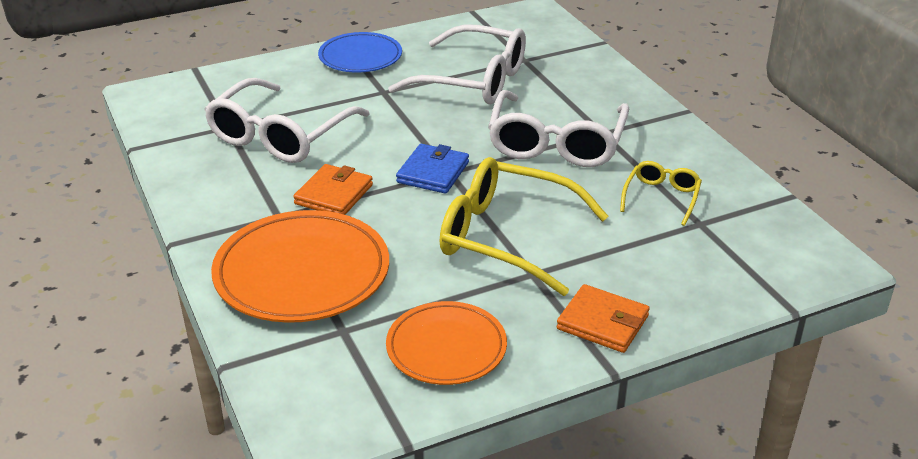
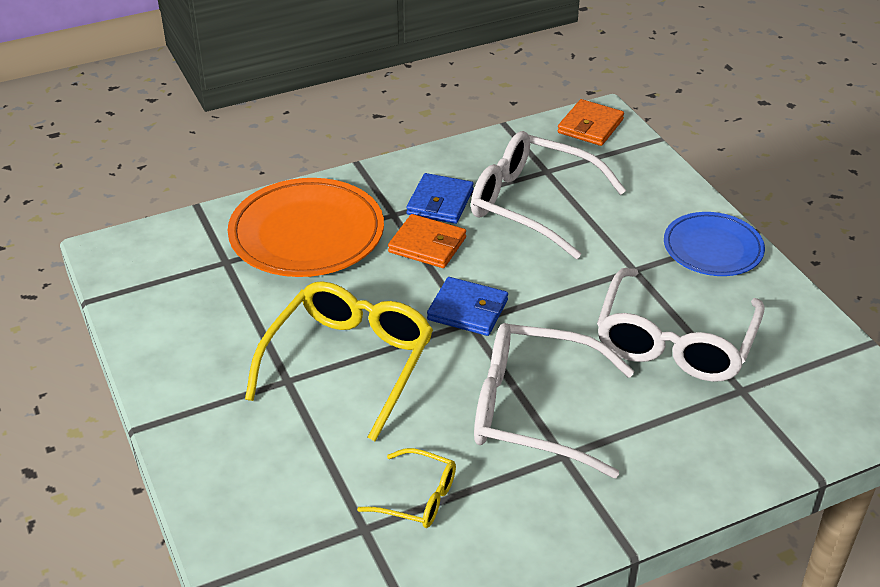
camera: 90 degrees right, 5 degrees up
orange plate [386,301,507,385] -> none
orange wallet [557,284,650,353] -> orange wallet moved to [558,99,624,146]
none -> blue wallet [406,173,474,224]

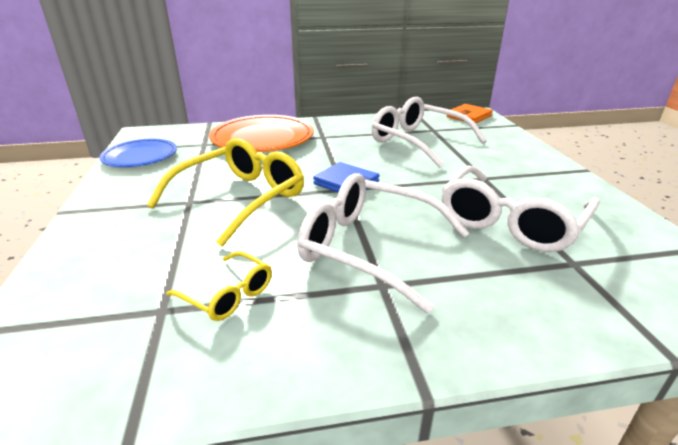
camera: 15 degrees right, 10 degrees down
orange wallet [388,214,466,268] -> none
blue wallet [406,173,474,224] -> none
blue plate [664,212,765,276] -> blue plate moved to [99,139,177,167]

